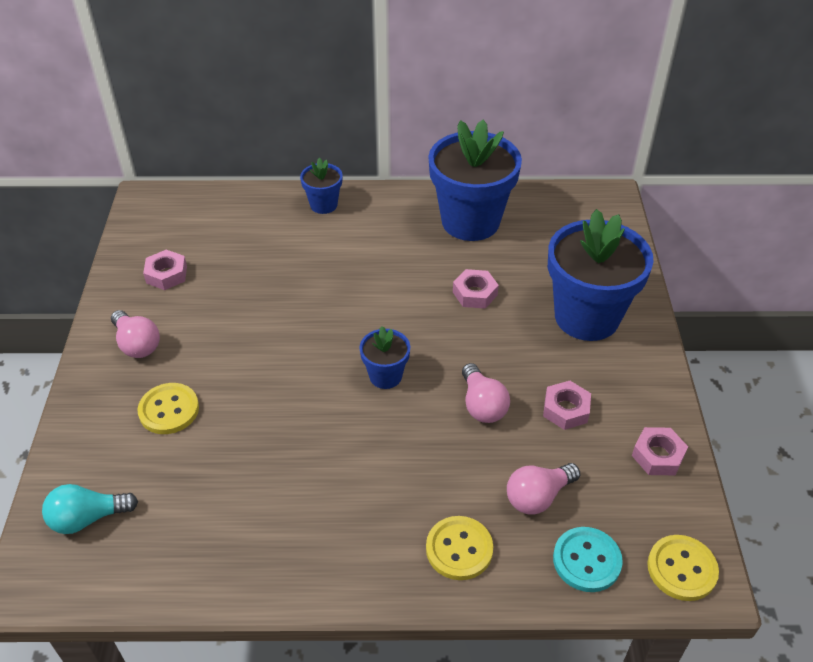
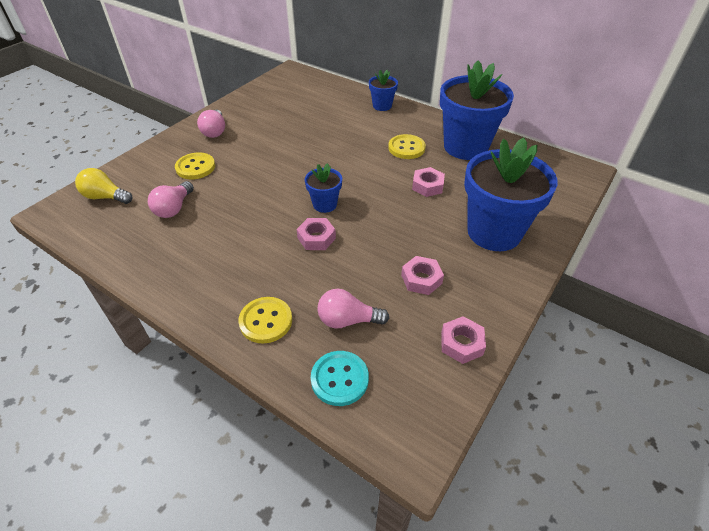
camera: 35 degrees right, 0 degrees up
turquoise light bulb [42,484,138,534] -> yellow light bulb [75,168,132,204]
pink nut [143,250,187,290] -> pink nut moved to [297,218,336,250]
pink light bulb [462,363,510,423] -> pink light bulb moved to [148,181,194,218]
yellow button [647,535,719,601] -> yellow button moved to [388,134,426,159]

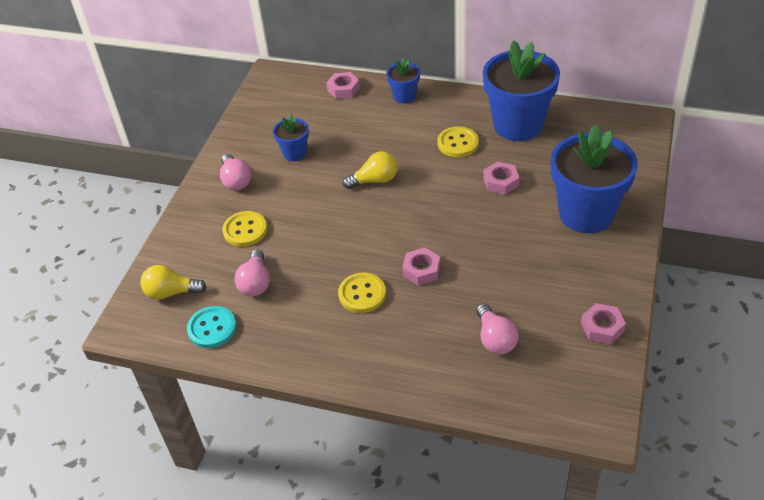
camera: 15 degrees left, 0 degrees up
yellow button [238,297,292,344] -> yellow button moved to [338,273,386,313]
blue flower pot [305,163,342,213] -> blue flower pot moved to [273,114,309,161]
turquoise button [311,351,369,406] -> turquoise button moved to [187,306,236,348]
pink light bulb [317,289,389,329] -> pink light bulb turned 90 degrees counterclockwise [476,303,519,354]
pink nut [401,256,444,295] -> pink nut moved to [326,72,360,99]
none -> yellow light bulb [343,151,398,189]

